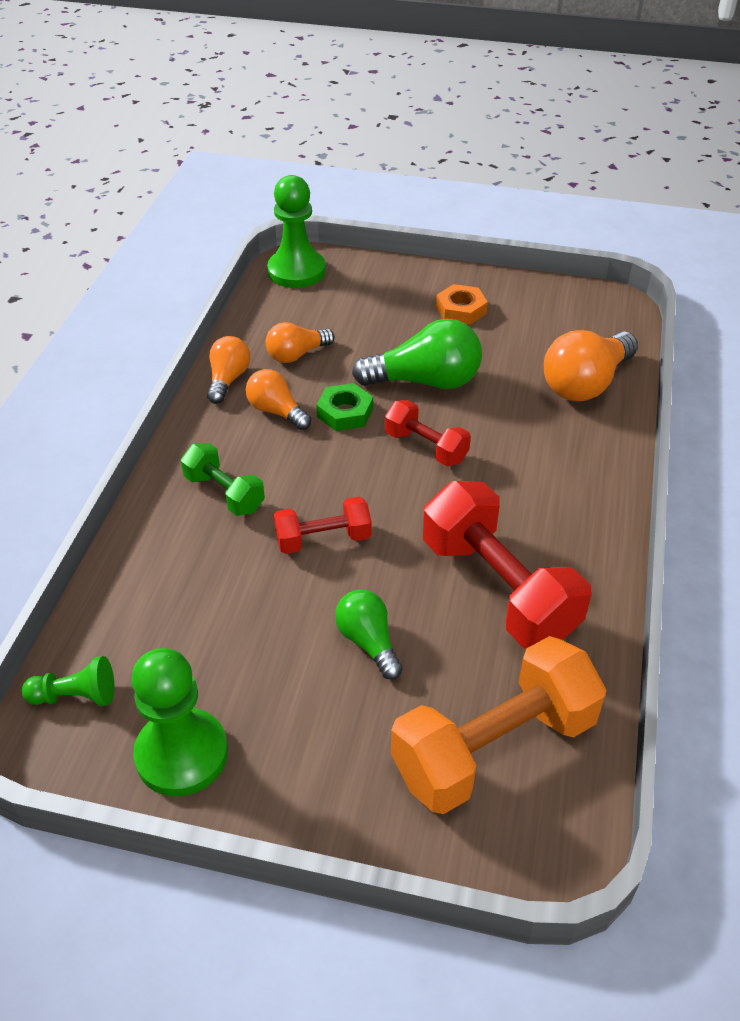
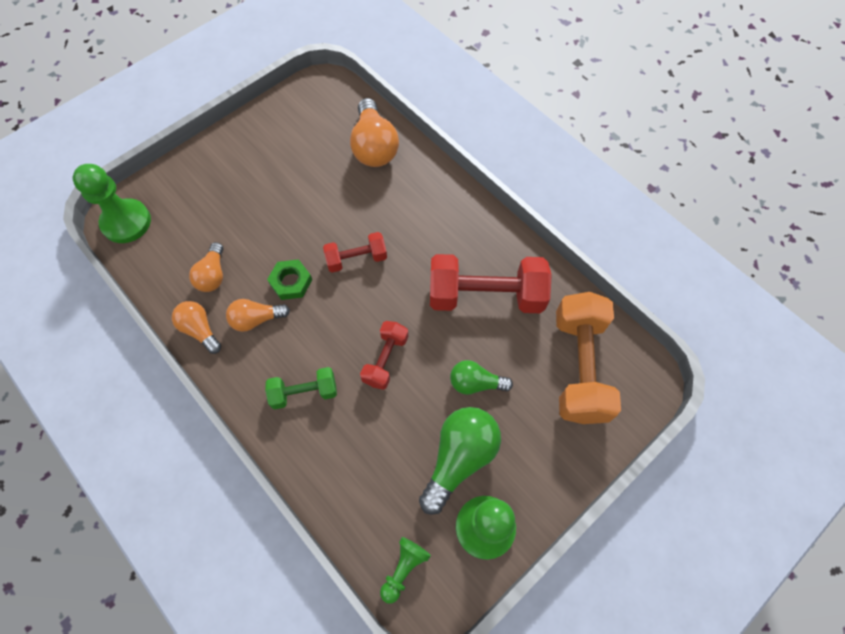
camera: 55 degrees left, 20 degrees up
green light bulb [352,319,482,389] -> green light bulb moved to [419,407,501,515]
orange nut [436,284,488,325] -> none

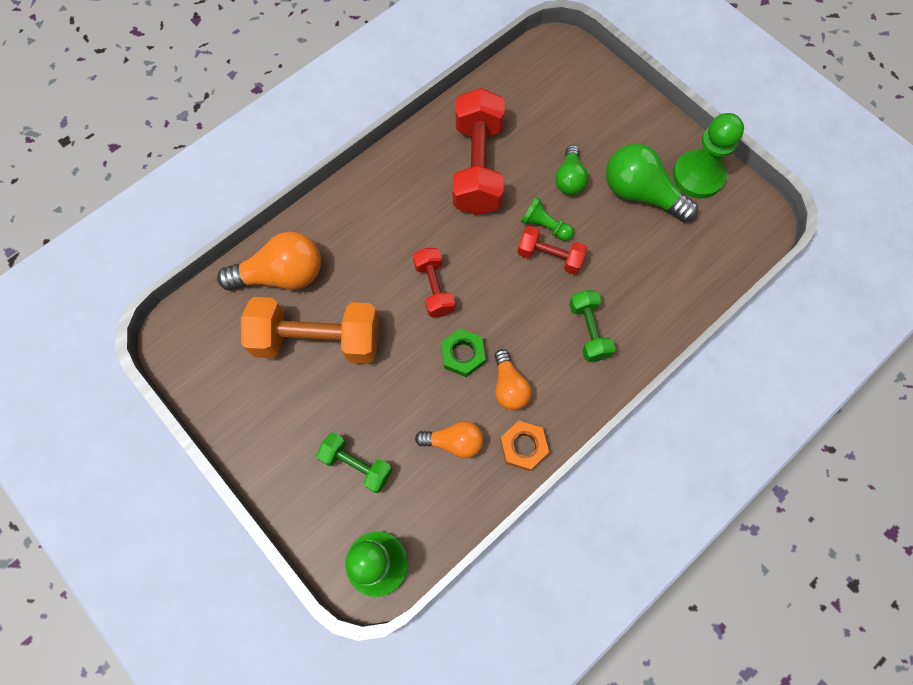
camera: 90 degrees left, 5 degrees up
orange light bulb [172,301,221,354] -> orange nut [500,421,549,471]
green pawn [380,537,431,604] -> green pawn moved to [521,197,574,241]
orange dumbbell [556,292,621,424] -> orange dumbbell moved to [241,297,379,364]
none -> green dumbbell [316,432,392,493]

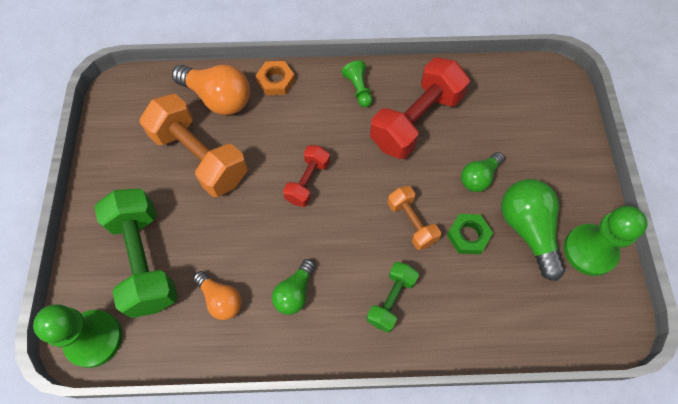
camera: 40 degrees right, 5 degrees down
green dumbbell [316,432,392,493] -> green dumbbell [94,188,178,318], size x1.86
green nut [441,329,486,377] -> green nut moved to [447,214,493,254]
orange light bulb [495,349,531,410] -> green light bulb [272,259,315,315]
orange nut [500,421,549,471] -> orange nut moved to [256,61,295,95]
red dumbbell [517,226,587,275] -> orange dumbbell [388,186,441,250]
green pawn [521,197,574,241] -> green pawn moved to [341,60,373,107]

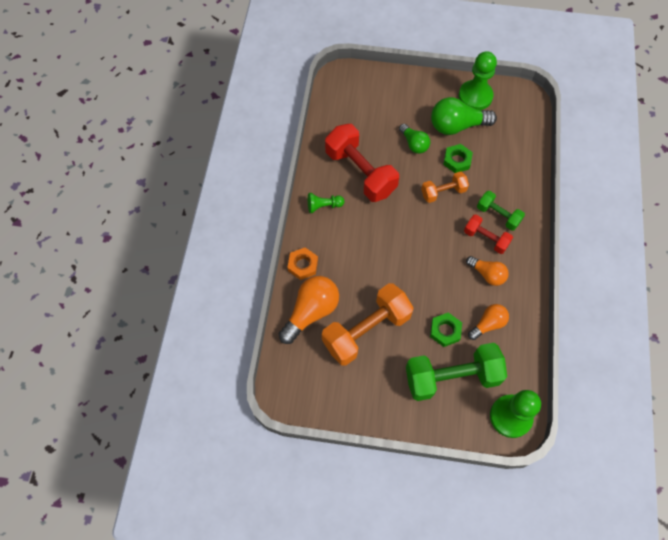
camera: 80 degrees left, 0 degrees up
green light bulb [272,259,315,315] -> orange light bulb [466,256,509,286]
red dumbbell [283,145,330,207] -> red dumbbell moved to [464,215,513,254]
none -> green nut [430,312,462,347]

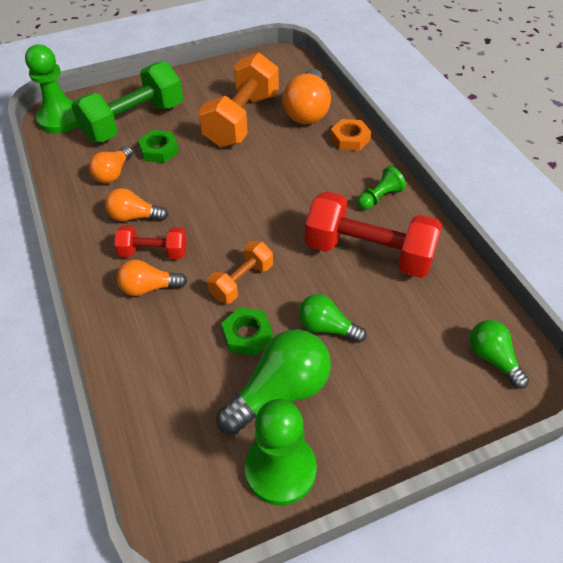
camera: 150 degrees right, 15 degrees down
green dumbbell [477,191,525,231] -> orange light bulb [117,260,187,296]
none -> green light bulb [469,320,529,389]

